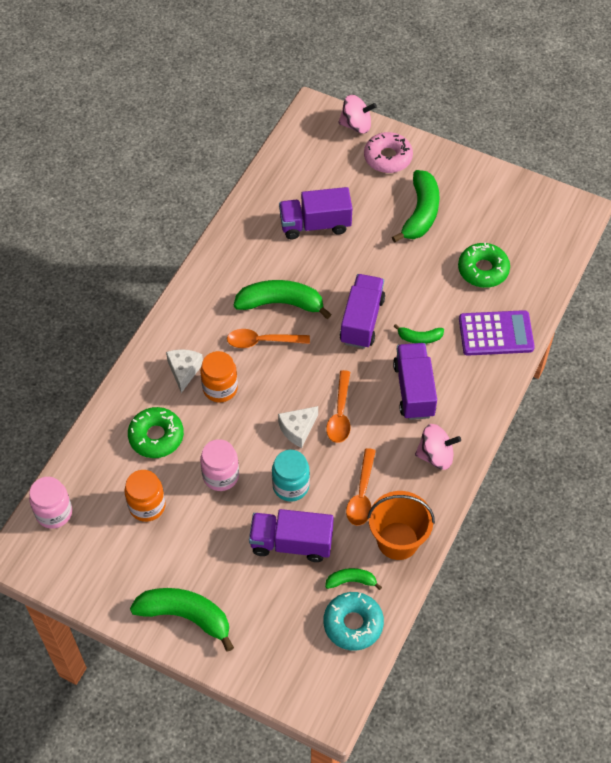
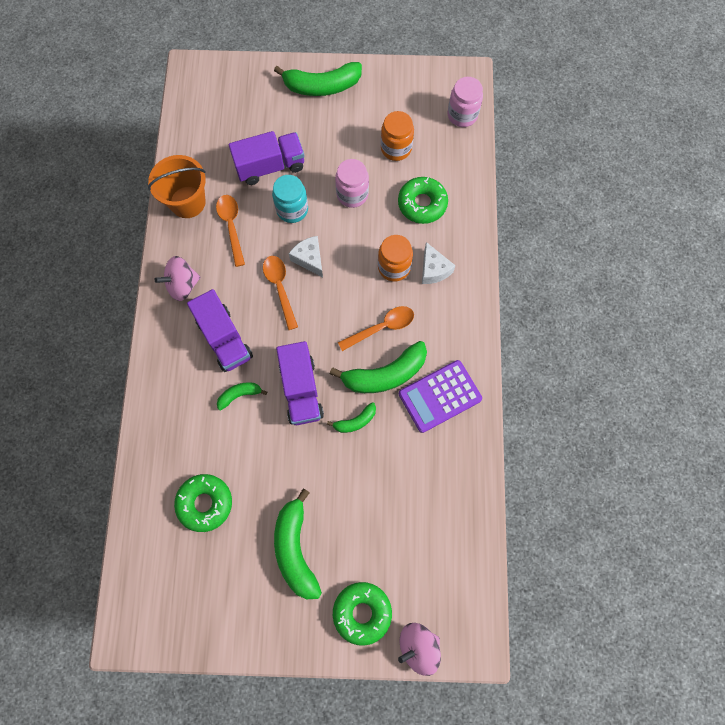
camera: 155 degrees right, 15 degrees up
white cheese [278,406,318,448] -> white cheese turned 60 degrees counterclockwise [289,236,323,277]
purple truck [279,187,352,239] -> none
turquoise donut [324,592,384,651] -> none
green banana [325,568,382,590] -> green banana moved to [327,402,376,433]
pink donut [364,132,413,173] -> green donut [333,582,392,646]
purple calculator [459,310,535,356] -> purple calculator moved to [399,360,482,433]

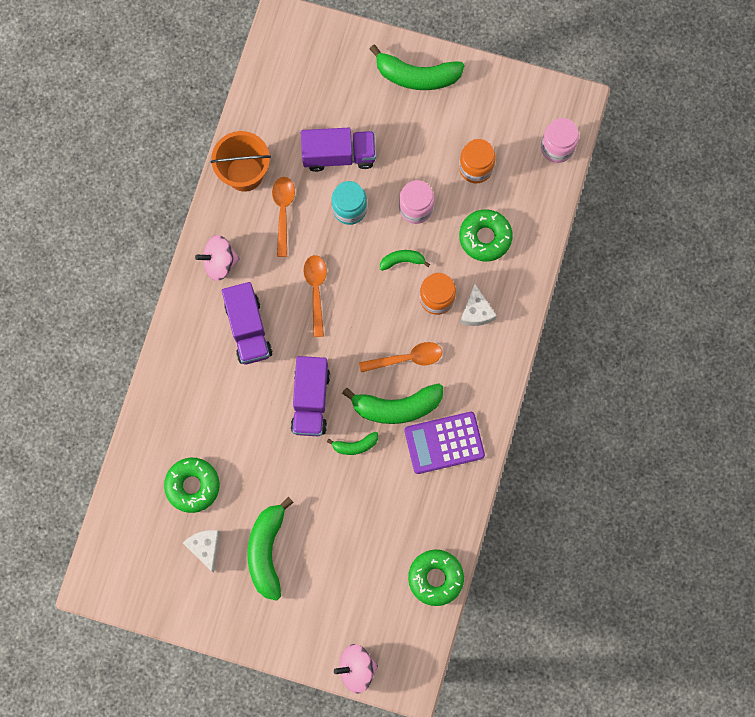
camera: 15 degrees right, 5 degrees up
green banana [217,382,267,411] -> green banana moved to [380,250,430,271]
white cheese [289,236,323,277] -> white cheese moved to [183,530,220,572]
green donut [333,582,392,646] -> green donut moved to [408,550,464,606]

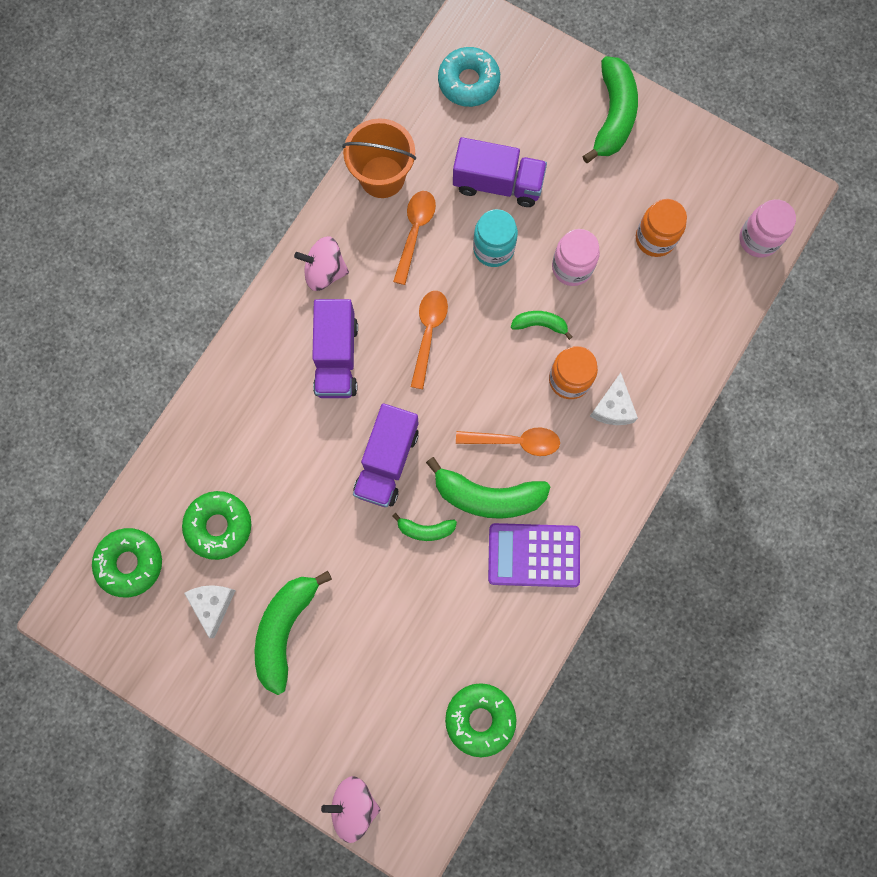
camera: 15 degrees right, 0 degrees up
green banana [370,45,464,90] -> green banana turned 105 degrees counterclockwise [582,56,638,163]
green donut [459,209,513,262] -> green donut moved to [92,528,162,597]
none -> turquoise donut [438,47,500,107]

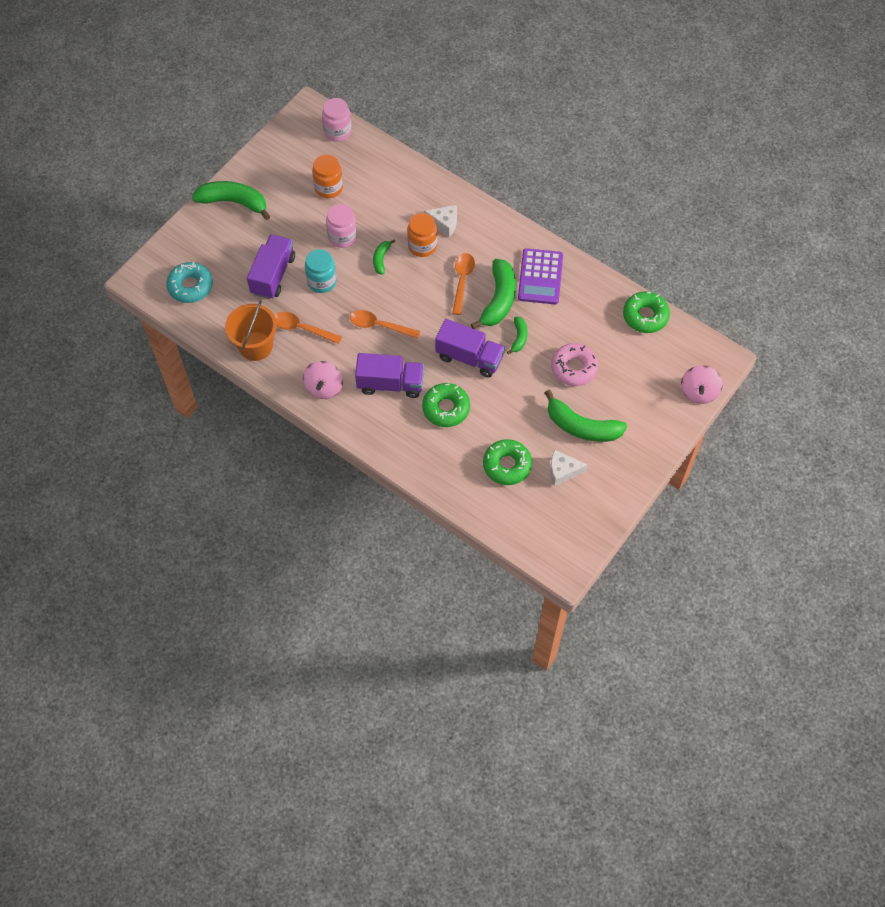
camera: 85 degrees left, 15 degrees down
green donut [92,528,162,597] -> green donut moved to [422,383,470,427]
none -> pink donut [551,343,599,386]

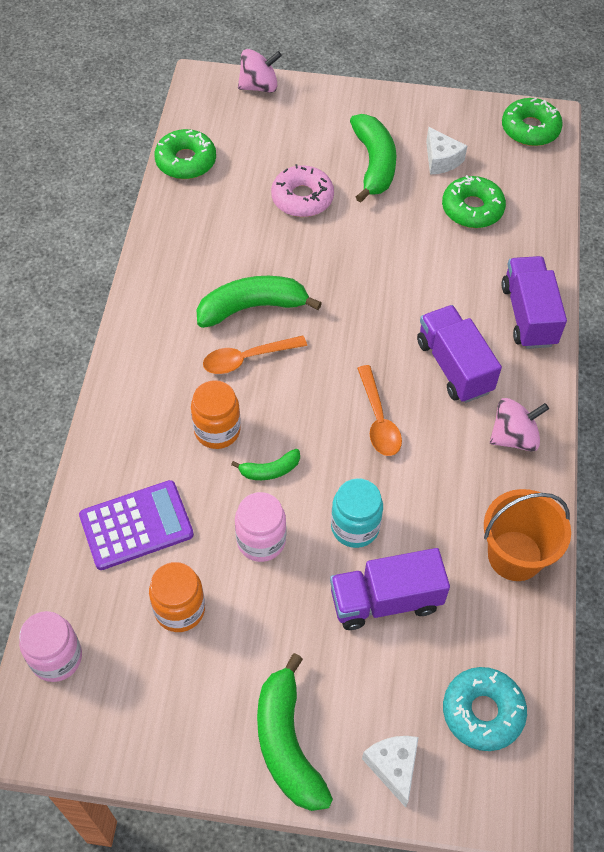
camera: 120 degrees left, 5 degrees down
orange spoon [275,312,342,344] -> none
green donut [422,383,470,427] -> green donut moved to [502,98,563,146]
white cheese [424,205,457,237] -> white cheese moved to [362,736,419,807]
purple truck [435,319,505,377] -> purple truck moved to [501,256,567,349]
green banana [507,317,527,355] -> none
purple calculator [518,248,563,304] -> purple calculator moved to [79,480,194,570]

